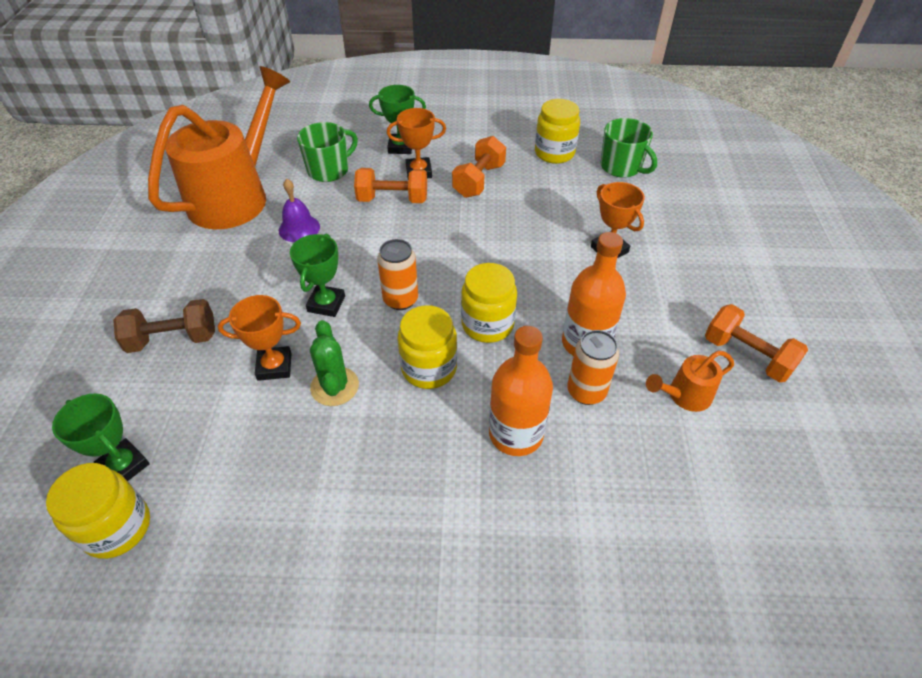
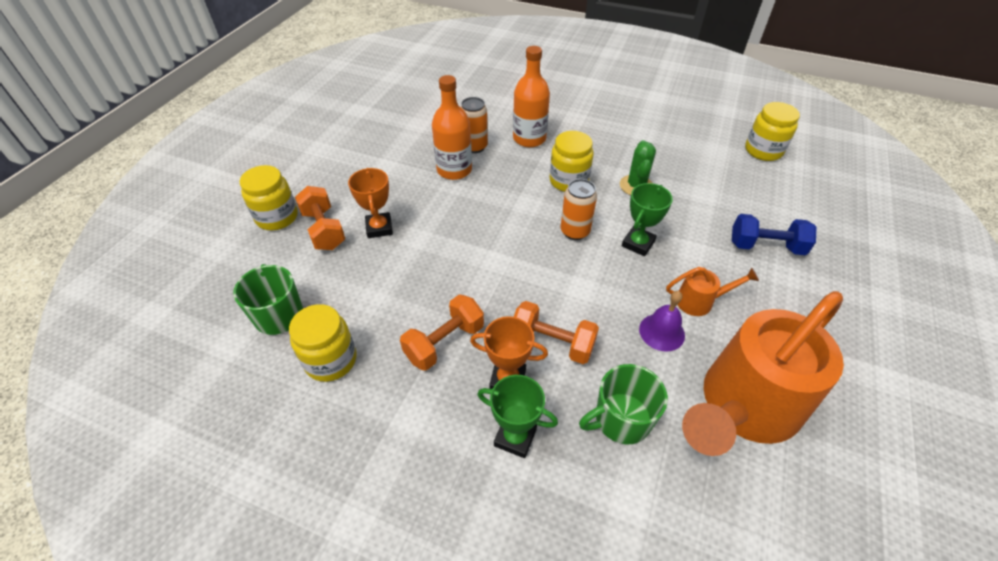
camera: 160 degrees left, 0 degrees up
green trophy [52,393,150,481] -> none
brown dumbbell [113,299,215,353] -> blue dumbbell [732,214,816,255]
orange trophy [218,295,301,381] -> none
yellow jar [461,263,517,343] -> yellow jar moved to [240,165,298,230]
orange watering can [646,351,734,412] -> orange watering can moved to [666,267,759,316]
orange dumbbell [705,304,808,382] -> orange dumbbell moved to [295,186,345,250]

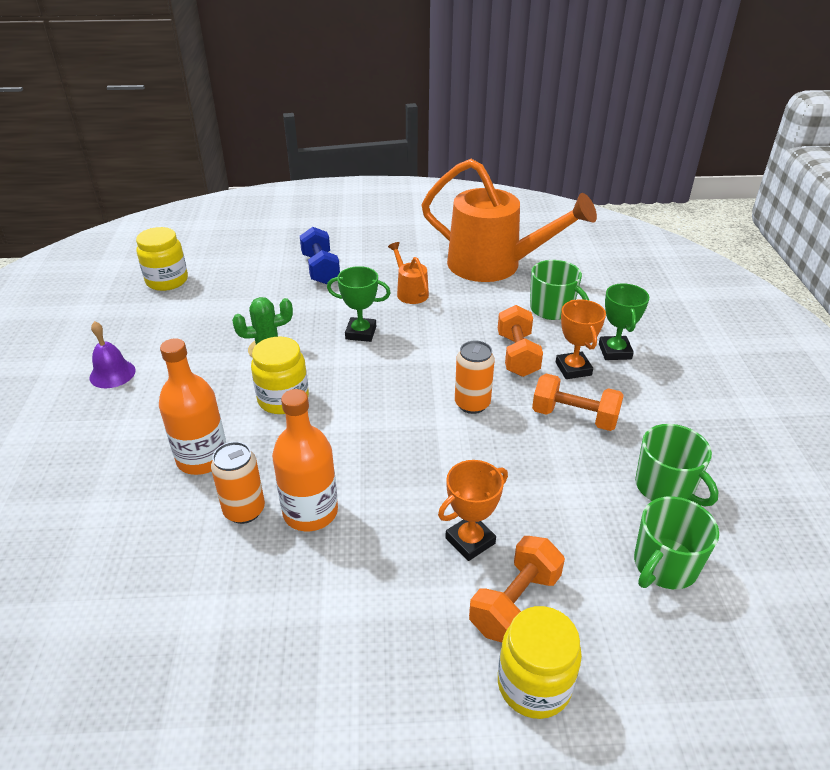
camera: 115 degrees left, 10 degrees down
yellow jar [289,304,356,382] -> green mug [635,424,718,507]
orange can [561,179,597,240] -> orange can moved to [455,341,495,414]
purple bell [639,291,685,351] -> purple bell moved to [89,321,136,388]

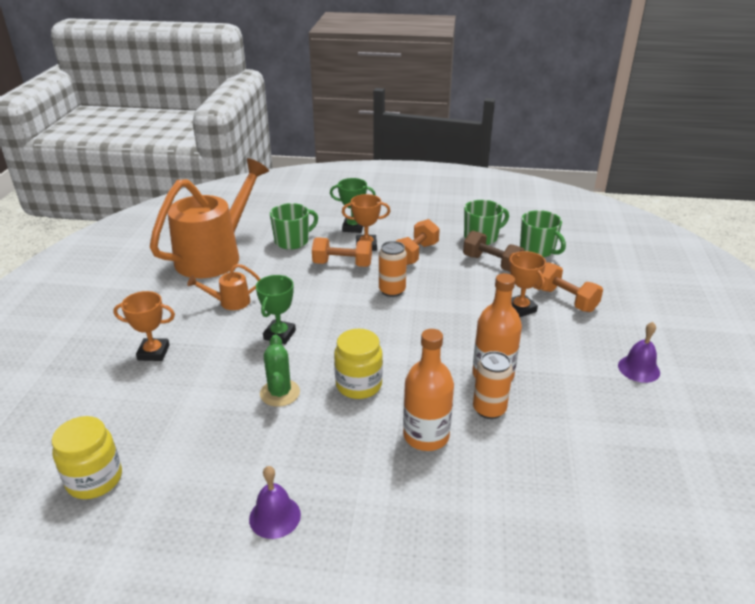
camera: 80 degrees left, 5 degrees down
blue dumbbell [300,227,340,284] -> orange trophy [113,291,175,361]
yellow jar [498,606,582,719] -> none
none -> brown dumbbell [463,230,525,272]
none -> purple bell [618,322,660,383]

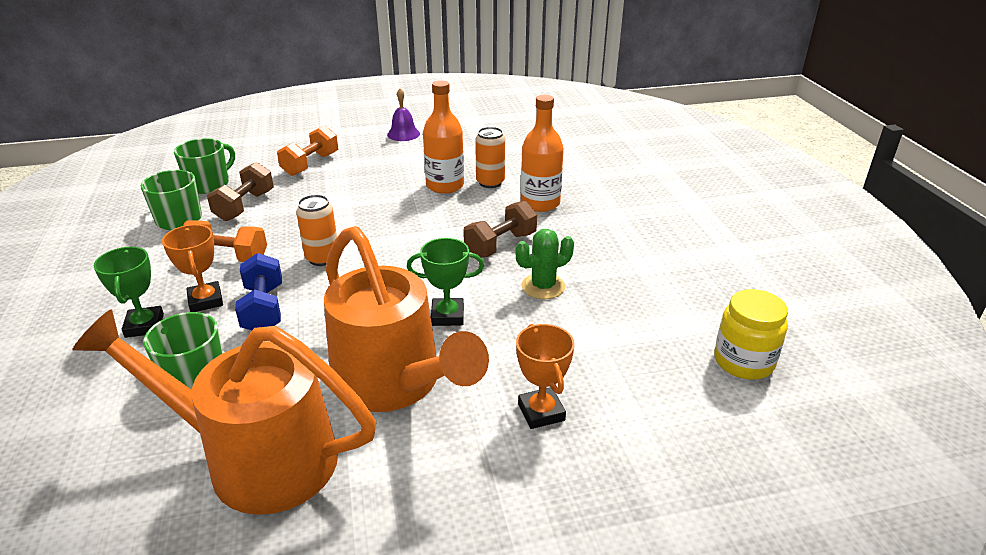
camera: 110 degrees left, 0 degrees up
orange watering can [187,264,260,310] -> orange watering can [324,226,489,412], size x2.39
purple bell [249,466,301,539] -> none
orange dumbbell [312,237,372,267] -> blue dumbbell [235,253,282,330]
yellow jar [334,329,383,399] -> brown dumbbell [463,201,537,258]
orange trophy [509,251,546,317] -> none

